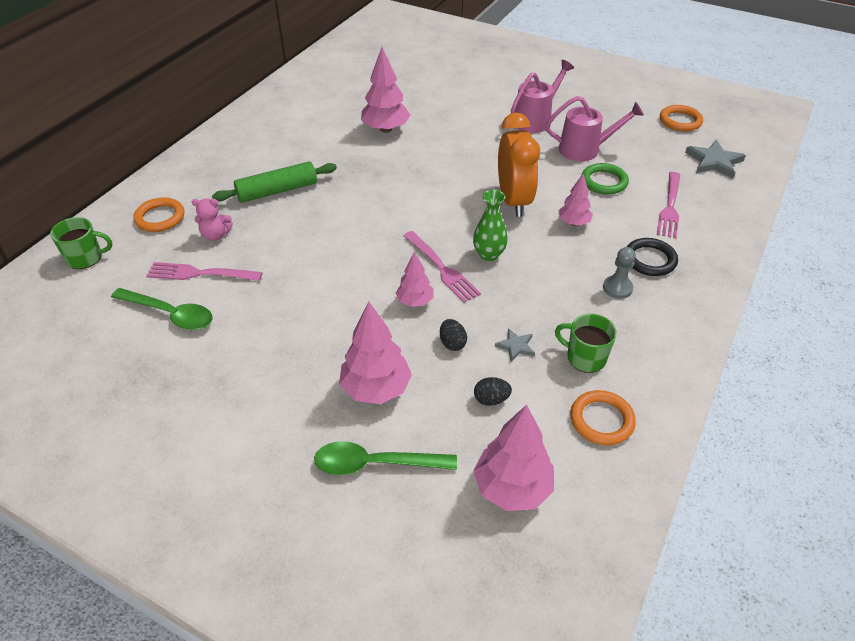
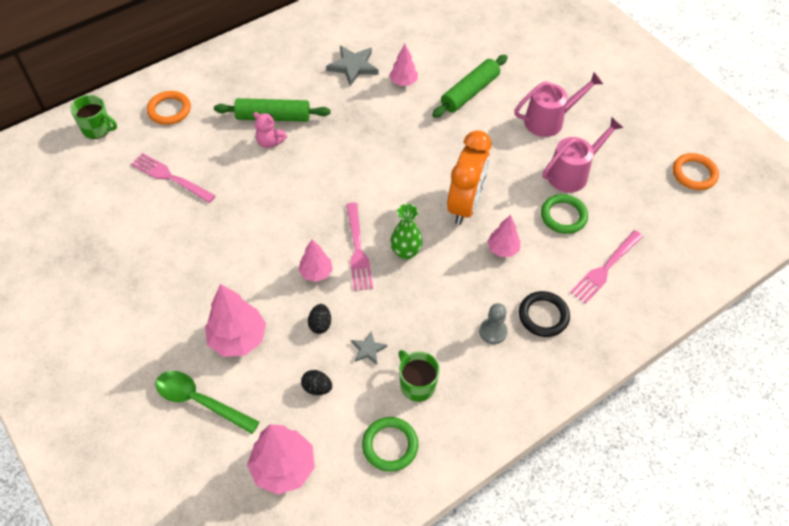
camera: 25 degrees right, 10 degrees up
green spoon [111,288,213,330] -> none
pink teddy bear [192,198,233,241] -> pink teddy bear moved to [253,112,287,148]
pink tree [361,47,410,133] -> pink tree [389,44,418,86], size x0.60
pink watering can [545,96,644,161] -> pink watering can turned 60 degrees counterclockwise [543,118,623,193]
orange ring [571,390,636,445] -> green ring [362,417,418,472]
grey star [685,140,746,179] -> grey star moved to [326,46,379,86]
none -> green rolling pin [432,55,508,118]

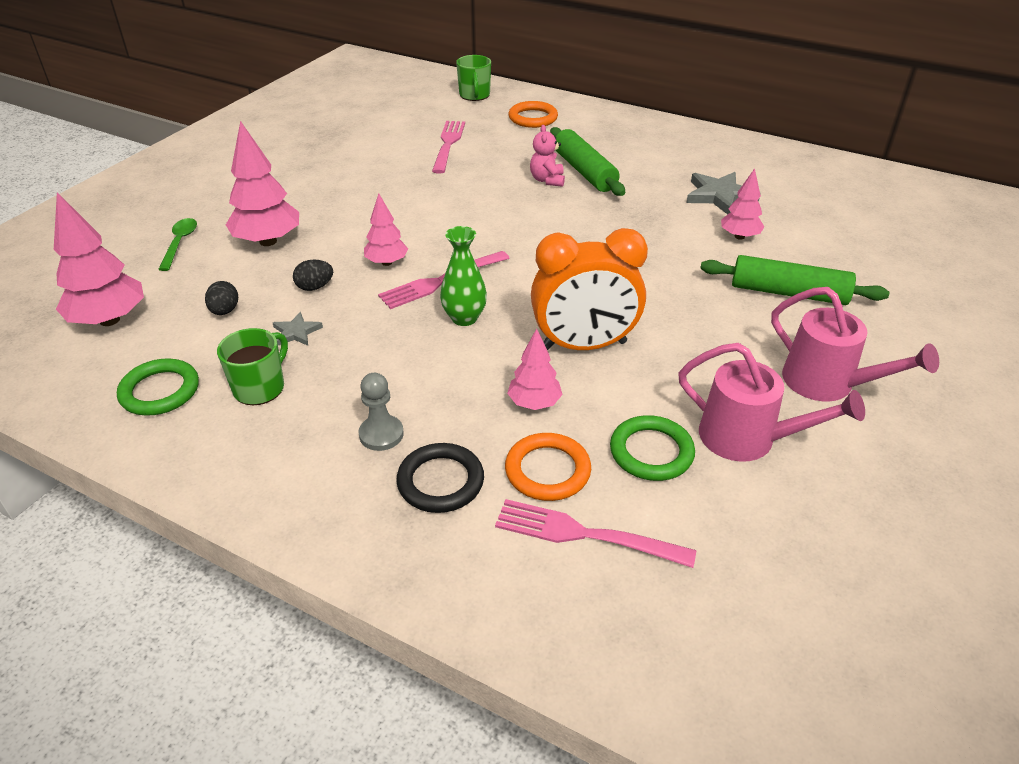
camera: 65 degrees right, 15 degrees down
green spoon [156,371,260,434] -> green spoon [158,218,197,271], size x0.66
orange ring [673,153,719,190] -> orange ring moved to [505,433,591,501]

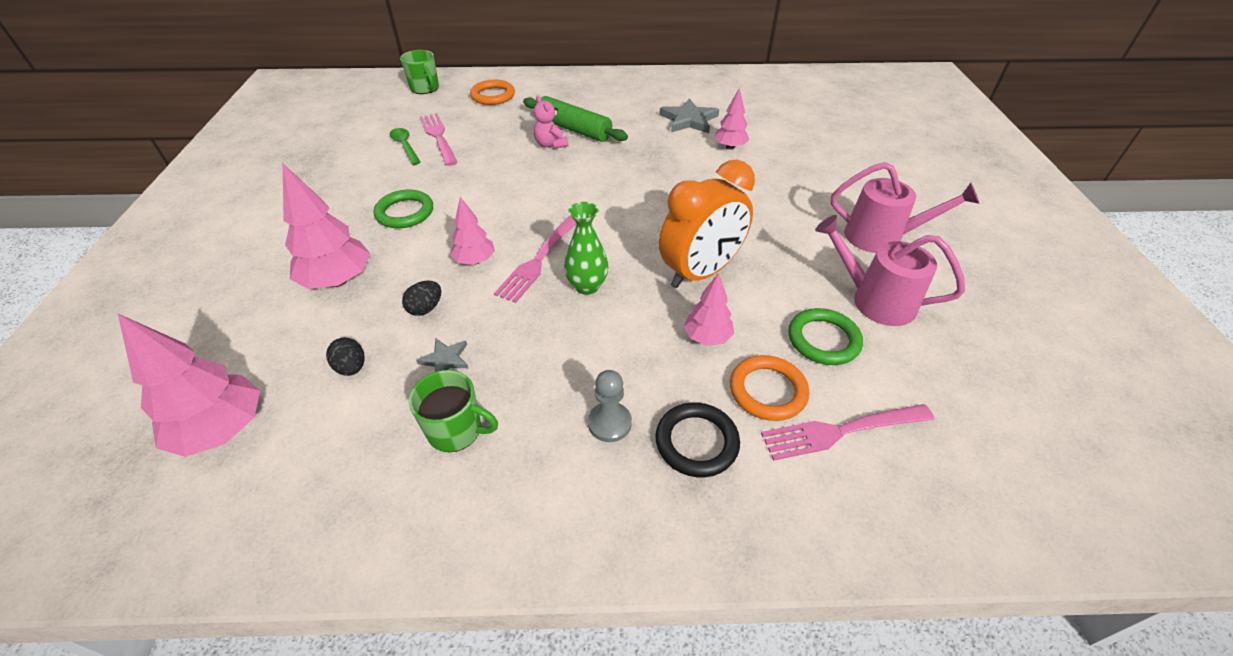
camera: 30 degrees left, 5 degrees up
green ring [117,358,199,415] -> green ring moved to [374,190,433,228]
green spoon [158,218,197,271] -> green spoon moved to [390,128,421,165]
green mug [217,328,288,405] -> green mug turned 105 degrees clockwise [409,370,498,452]
pink watering can [678,343,865,462] -> pink watering can turned 150 degrees counterclockwise [815,215,965,326]
green rolling pin [700,255,890,305] -> none

